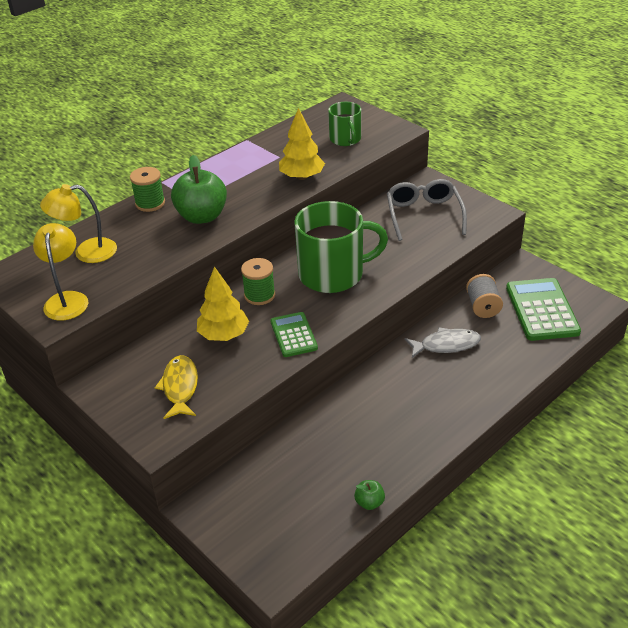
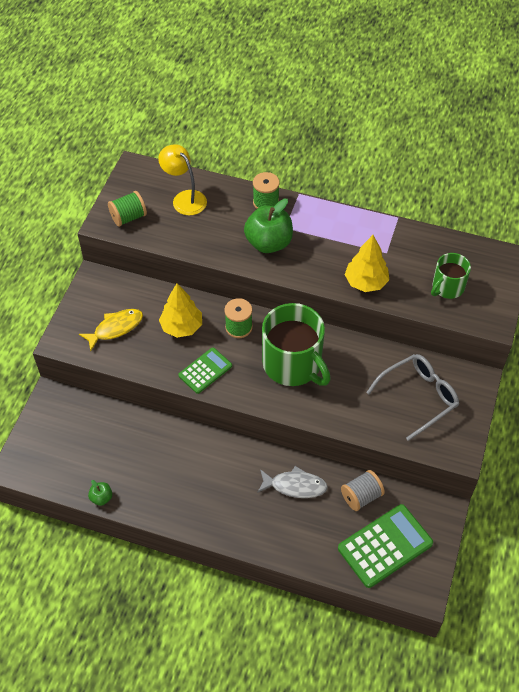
camera: 60 degrees right, 15 degrees up
yellow lamp [33,223,88,321] -> green spool [108,191,147,227]
grey fish [405,327,481,358] -> grey fish turned 45 degrees counterclockwise [257,466,328,498]

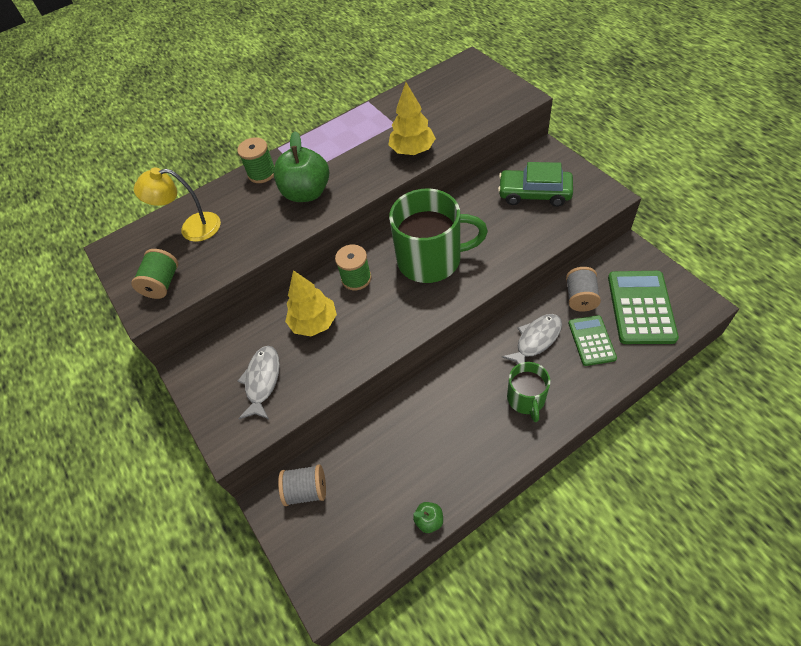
camera: 45 degrees left, 0 degrees up
yellow fish [79,309,143,351] -> grey fish [238,346,280,419]
green calculator [178,348,232,394] -> green calculator moved to [568,315,617,366]
grey glasses [366,354,459,441] -> green car [498,162,573,207]
green mug [431,253,471,299] -> green mug moved to [507,362,550,422]
none -> grey spool [278,464,326,506]

